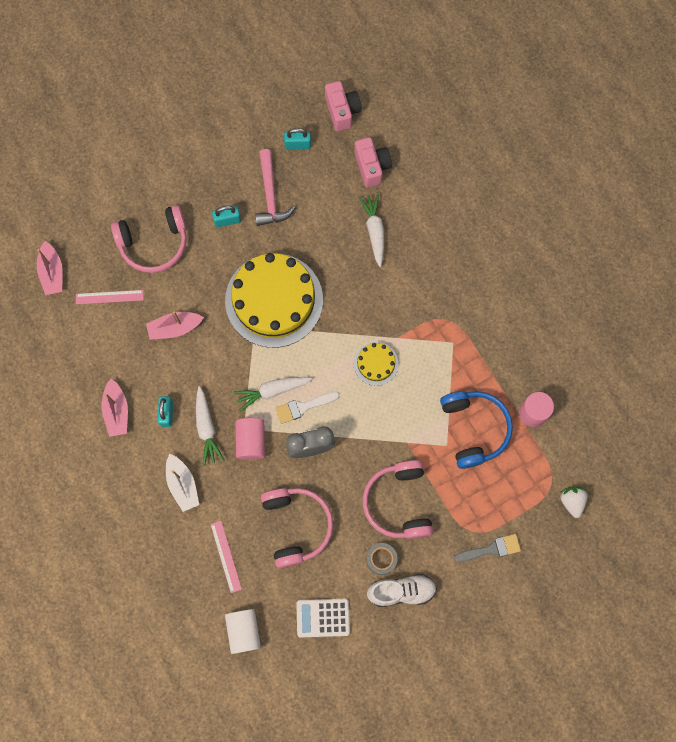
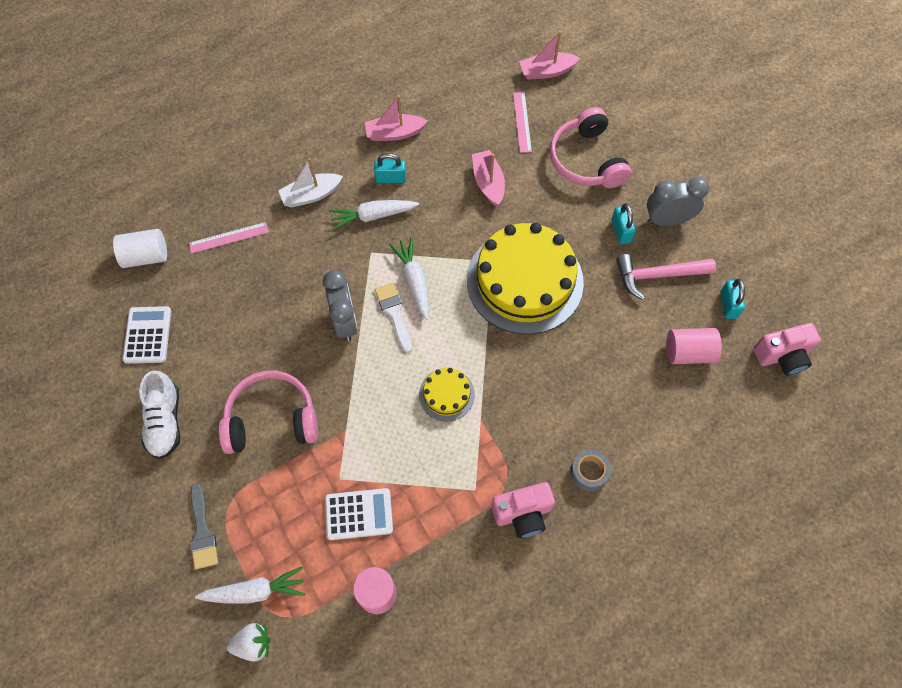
camera: 90 degrees right, 10 degrees down
pink cylinder [235,418,265,460] -> pink cylinder moved to [666,328,722,364]
pink headphones [261,488,333,568] -> none
pink camera [355,137,392,188] -> pink camera moved to [491,482,555,538]
white carrot [359,194,384,267] -> white carrot moved to [195,567,305,604]
grey tape [366,543,398,575] -> grey tape moved to [570,450,611,491]
blue headphones [440,391,513,469] -> white calculator [325,488,393,540]
none -> grey clock [647,177,709,226]

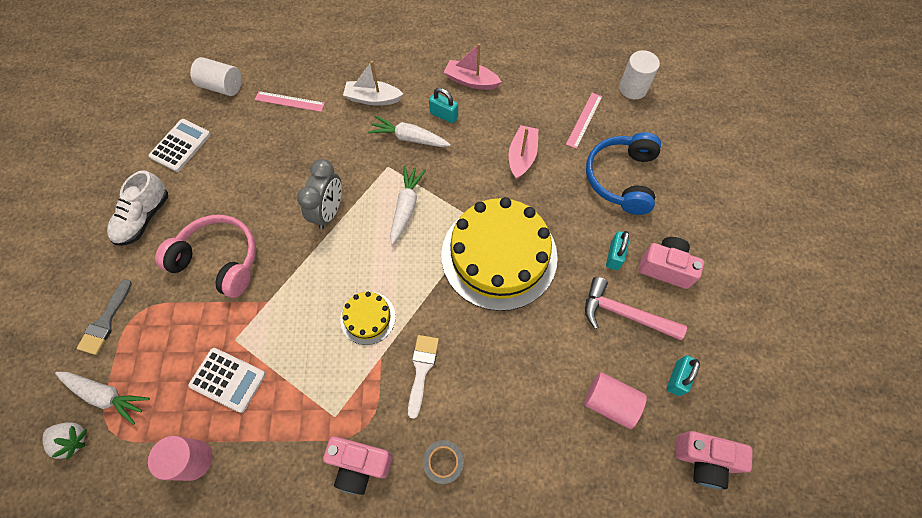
camera: 30 degrees right, 0 degrees up
white brush [375,283,412,353] -> white brush moved to [408,335,439,419]
pink boat [519,31,580,80] -> white cylinder [619,50,660,100]
pink headphones [549,107,632,188] -> blue headphones [586,132,661,215]
grey clock [647,177,709,226] -> pink camera [638,237,704,289]

